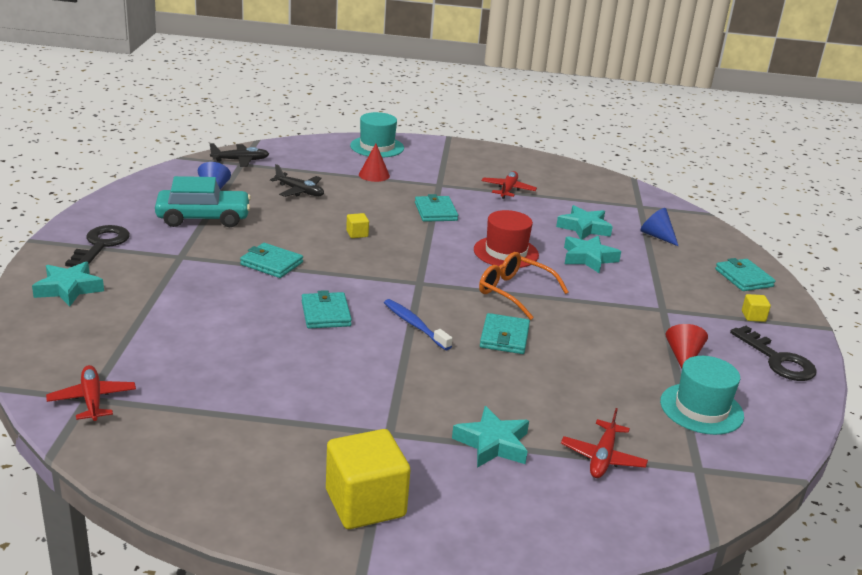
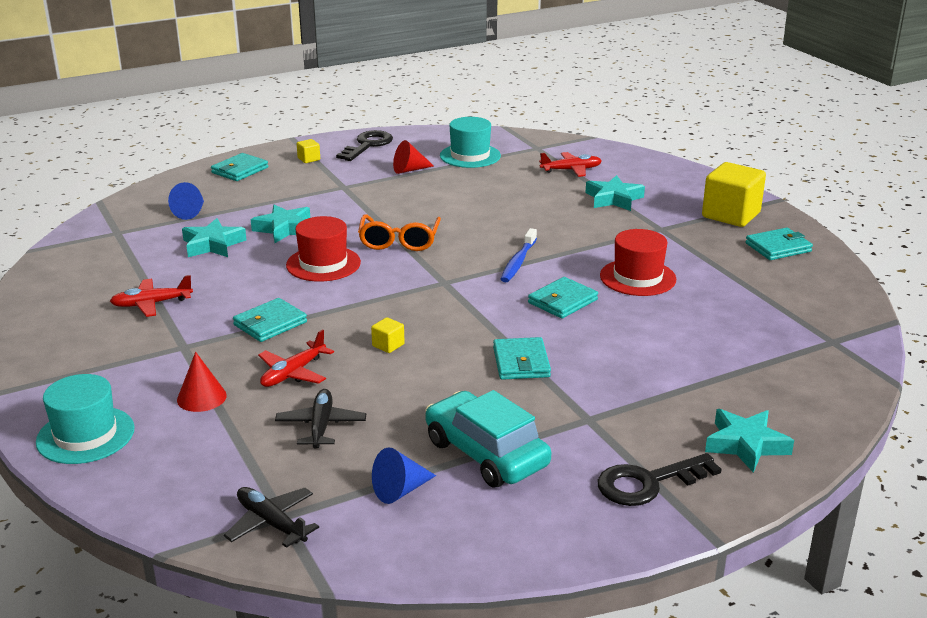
camera: 120 degrees left, 0 degrees up
red plane [46,365,136,421] -> red plane moved to [258,329,334,387]
turquoise wallet [480,313,530,354] -> turquoise wallet moved to [745,228,813,260]
none -> red hat [600,229,676,296]

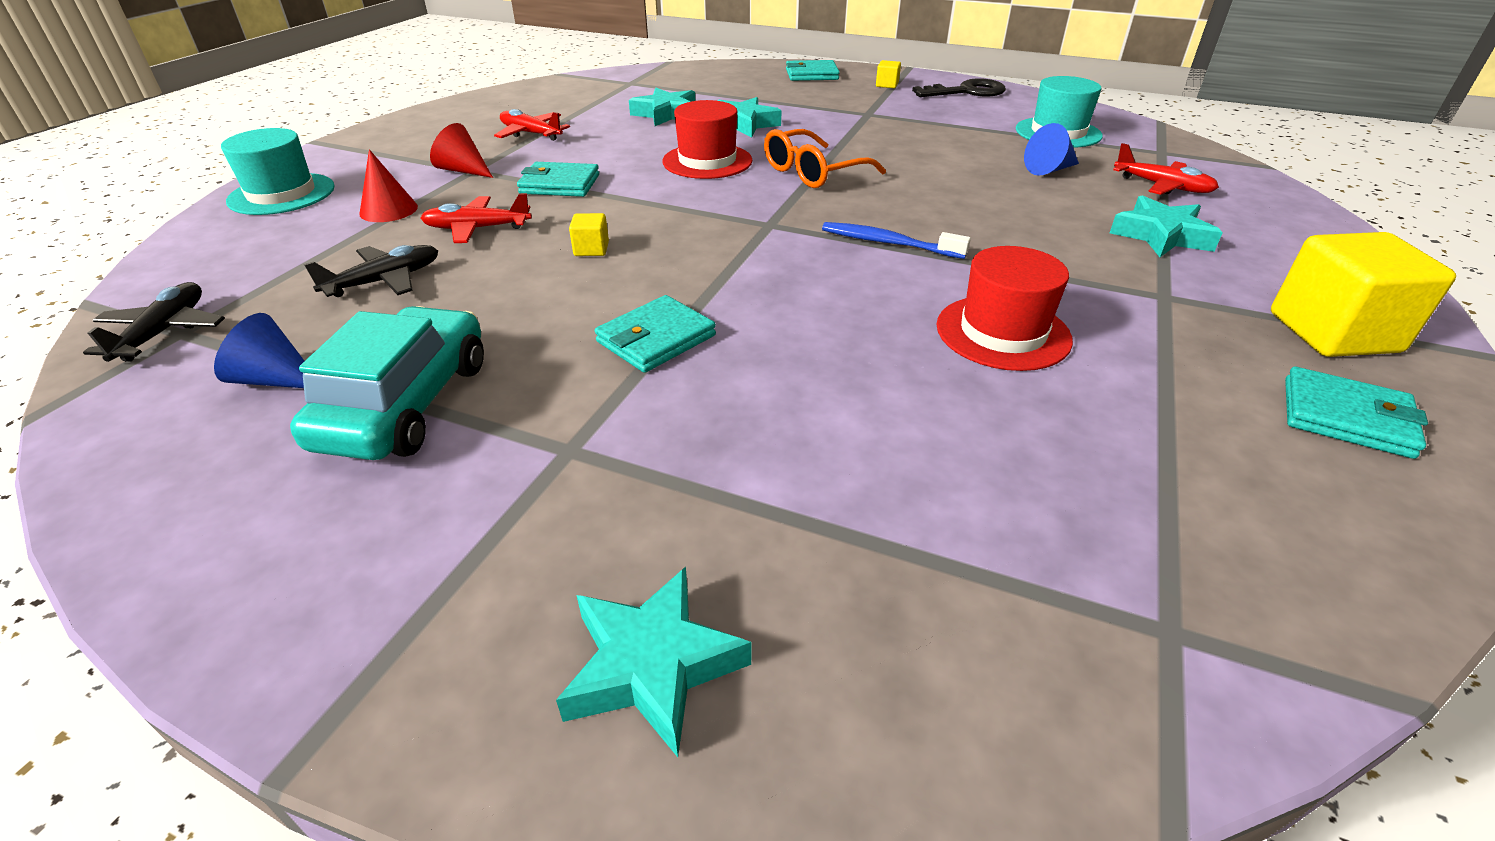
camera: 50 degrees right, 10 degrees up
blue cone [168,182,204,220] -> blue cone moved to [1024,123,1079,176]
red cone [393,140,434,174] -> red cone moved to [430,123,493,178]
blue toothbrush [501,228,537,282] -> blue toothbrush turned 45 degrees clockwise [822,222,971,259]
turquoise wallet [528,277,598,318] -> none
black key [598,453,722,506] -> none

